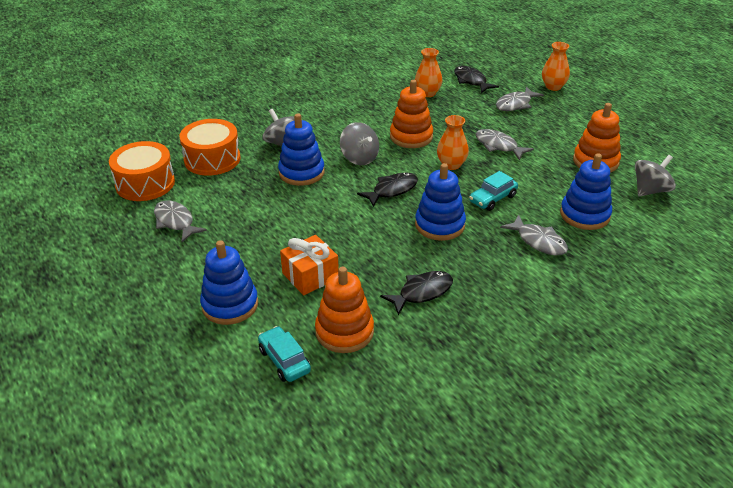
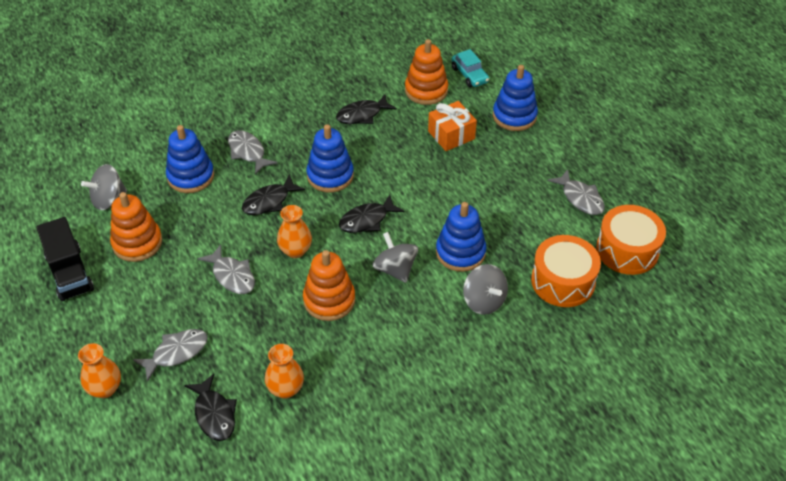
camera: 175 degrees left, 10 degrees up
turquoise car [469,171,518,211] -> black fish [242,174,305,215]
none -> black truck [36,217,94,301]

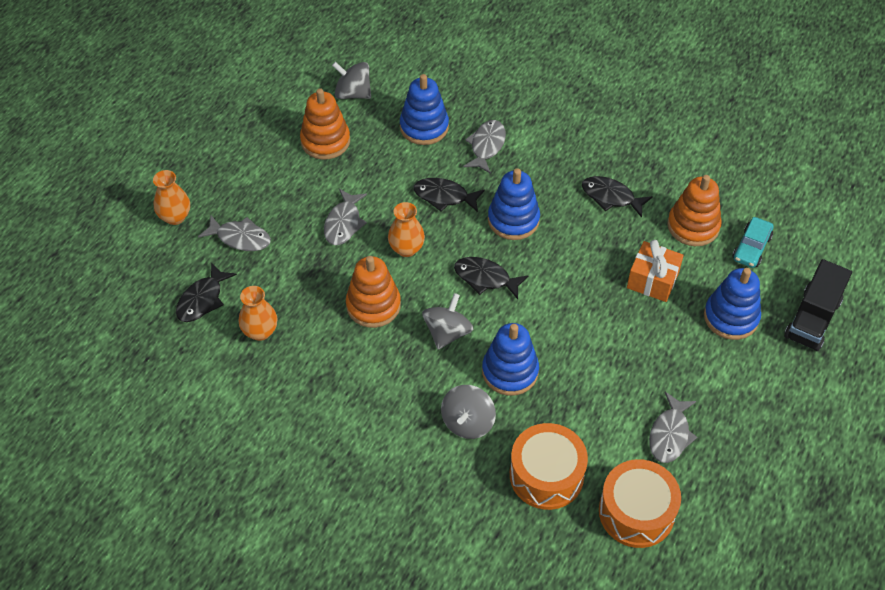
camera: 55 degrees right, 5 degrees up
black truck [36,217,94,301] -> black truck moved to [784,259,852,351]

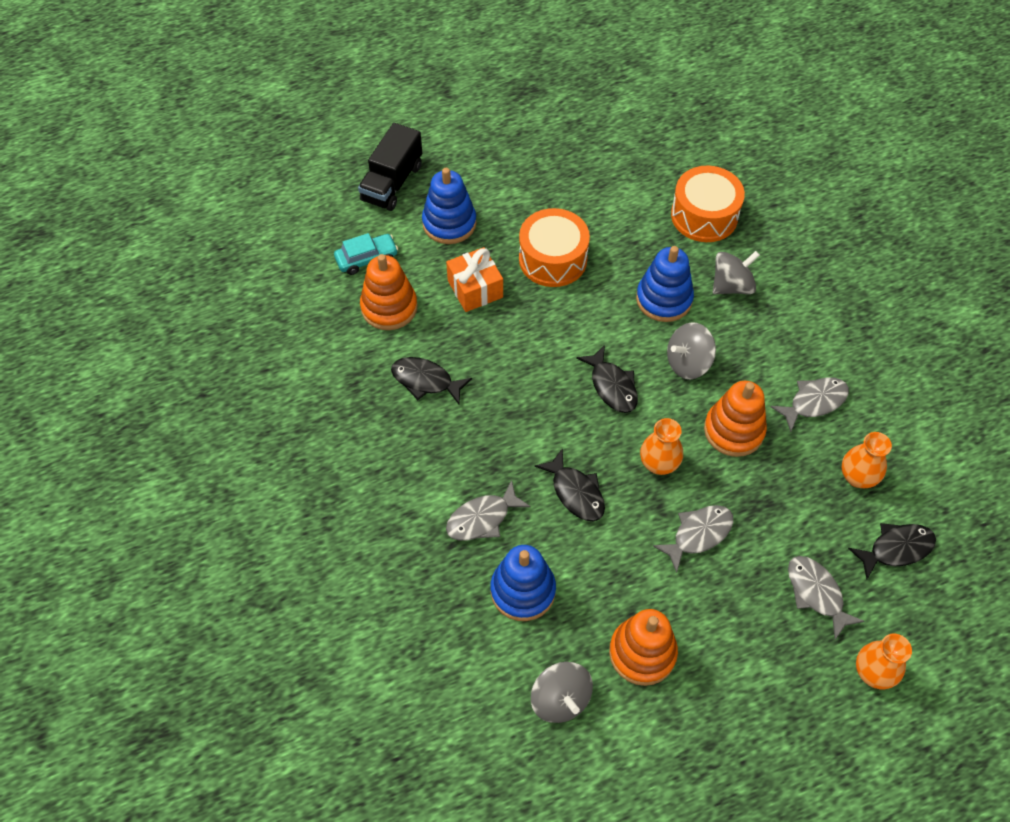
camera: 140 degrees left, 5 degrees up
blue stacking toy [488,168,540,240] -> none
black fish [582,176,653,218] -> black fish turned 135 degrees clockwise [391,357,472,404]
orange drum [599,459,681,548] -> orange drum moved to [519,208,590,287]
grey fish [649,392,697,463] -> grey fish moved to [771,377,849,432]
black truck [784,259,852,351] -> black truck turned 135 degrees clockwise [358,123,422,211]

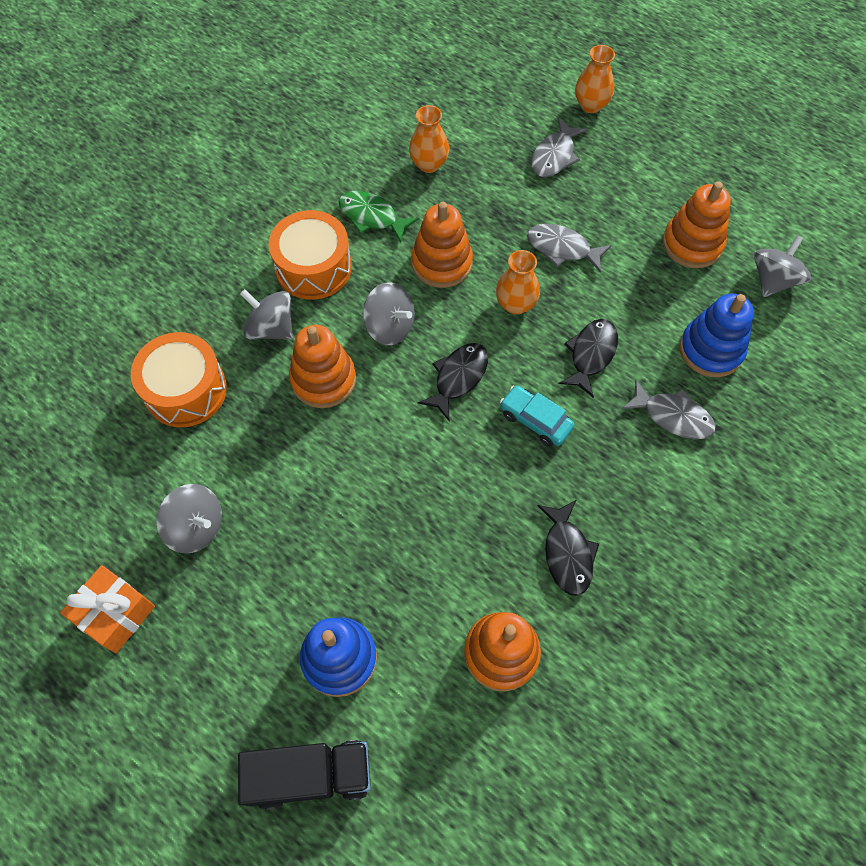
camera: 120 degrees left, 5 degrees up
turquoise car [334,233,398,275] -> turquoise car moved to [500,385,574,446]
orange gift [446,247,503,312] -> orange gift moved to [60,565,155,653]
orange drum [519,208,590,287] -> orange drum moved to [269,210,352,300]
blue stacking toy [636,246,694,322] -> orange stacking toy [289,325,356,408]
grey fish [771,377,849,432] -> green fish [338,191,418,243]
black fish [848,523,936,579] -> none
none -> grey spinning top [156,484,222,553]

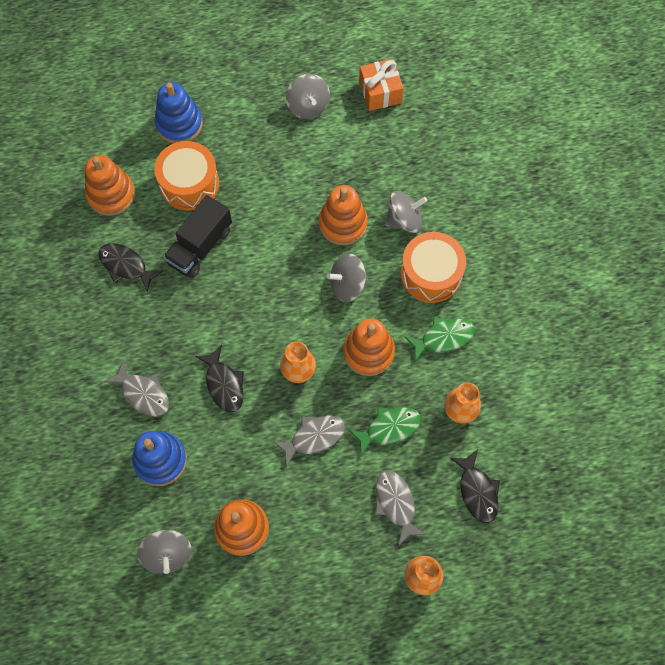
camera: 130 degrees right, 5 degrees up
orange gift [60,565,155,653] -> orange gift moved to [359,59,404,111]
orange drum [131,332,227,427] -> orange drum moved to [154,141,219,210]
grey spinning top [156,484,222,553] -> grey spinning top turned 90 degrees counterclockwise [286,74,330,119]
black truck [238,740,370,810] -> black truck moved to [163,195,232,278]
black fish [418,343,488,421] -> black fish moved to [450,450,500,523]
turquoise car [500,385,574,446] -> none
grey fish [622,380,716,439] -> grey fish turned 120 degrees counterclockwise [104,360,169,417]
none -> green fish [349,407,421,456]

